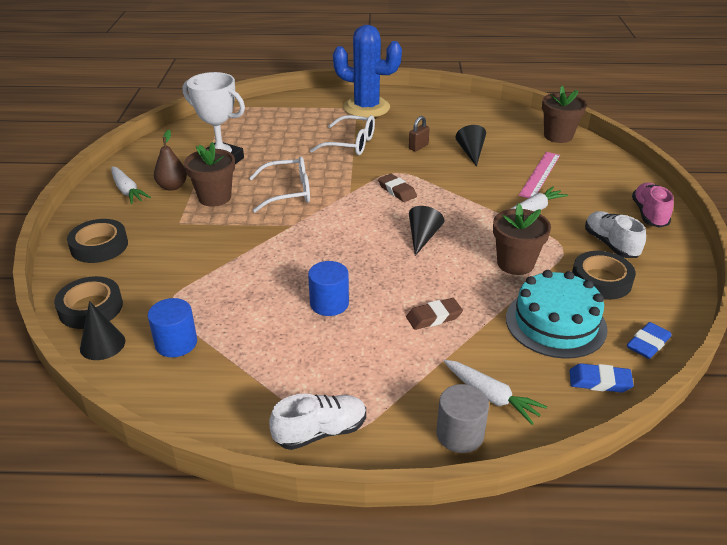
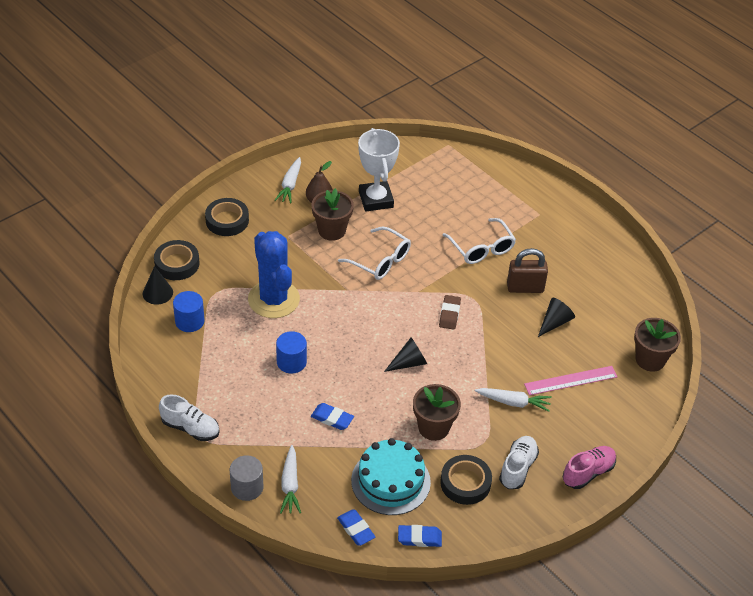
camera: 45 degrees right, 10 degrees up
blue cactus [333,25,402,118] -> blue cactus moved to [248,231,300,318]
brown eraser [406,298,463,330] -> blue eraser [311,403,354,430]
brown padlock [409,116,430,152] -> brown padlock [507,248,548,293], size x1.69

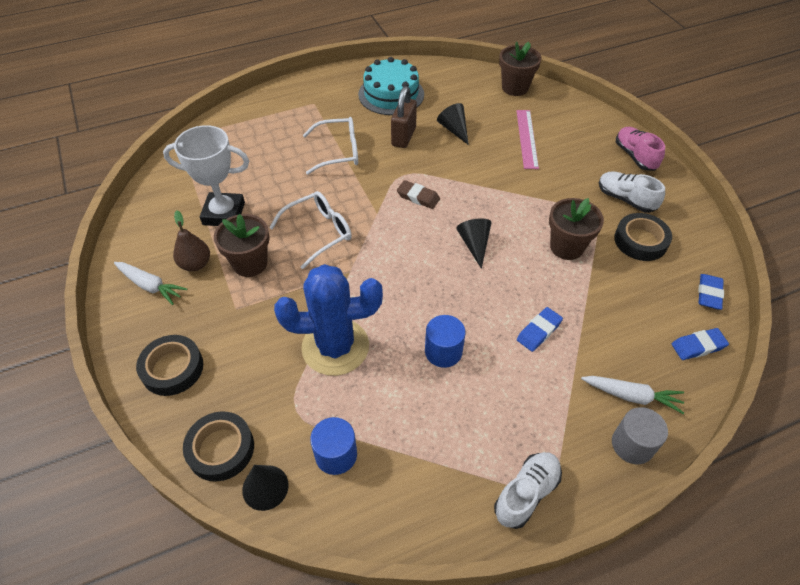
camera: 70 degrees left, 5 degrees up
turquoise cake [351,438,431,515] -> turquoise cake moved to [358,57,424,115]
white carrot [475,388,552,412] -> none

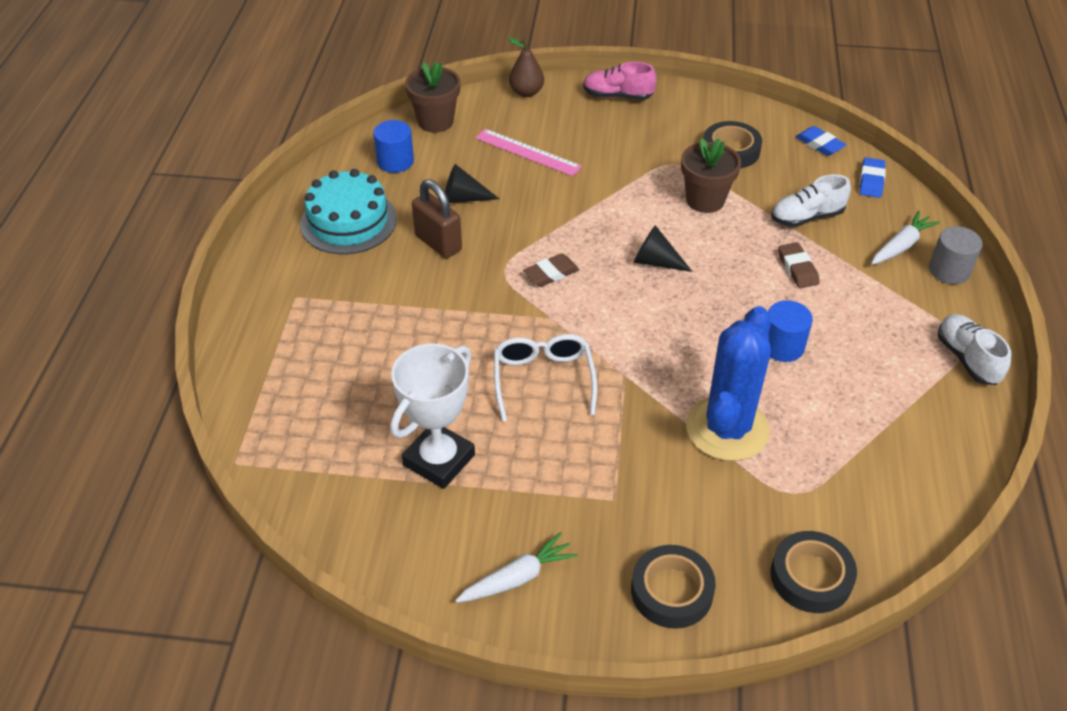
camera: 60 degrees left, 5 degrees down
brown pear [173,211,210,271] -> brown pear moved to [508,37,544,97]
brown flower pot [214,214,270,277] -> none
black cone [242,465,289,511] -> none
white glasses [303,117,358,175] -> none
blue cylinder [310,417,357,475] -> blue cylinder moved to [373,120,414,173]
blue eraser [517,307,563,352] -> brown eraser [778,242,819,289]
white shoe [599,171,665,213] -> white shoe moved to [771,174,851,227]

